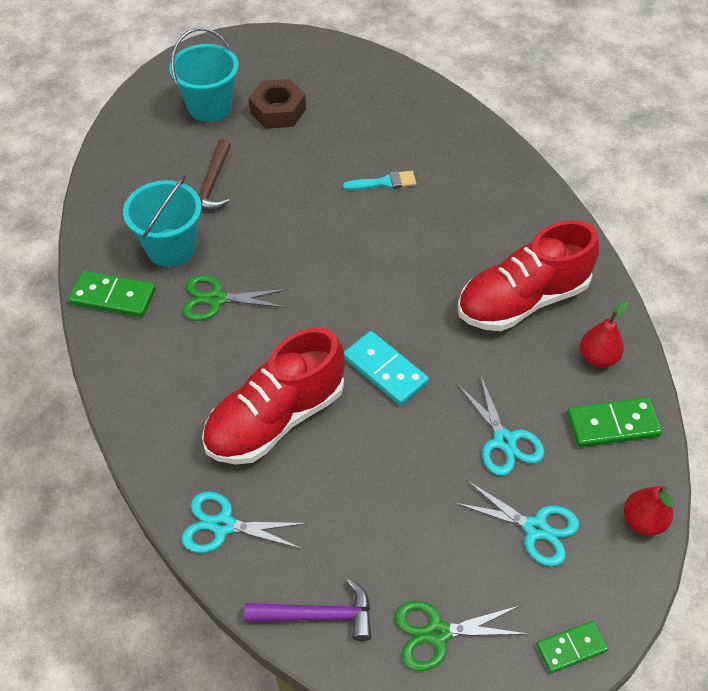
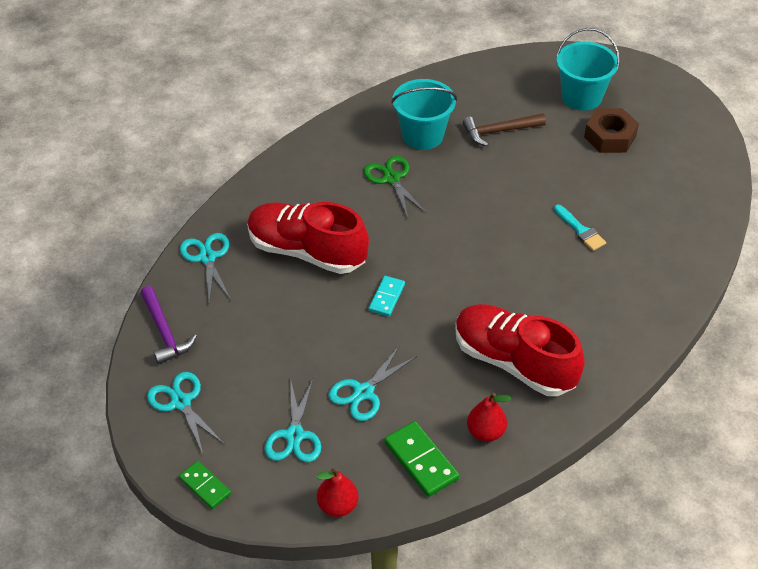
camera: 65 degrees right, 5 degrees down
green domino [68,271,156,317] -> none
turquoise domino [344,331,429,405] -> turquoise domino [369,276,405,317], size x0.65
green scissors [395,601,528,671] -> turquoise scissors [147,372,224,453]

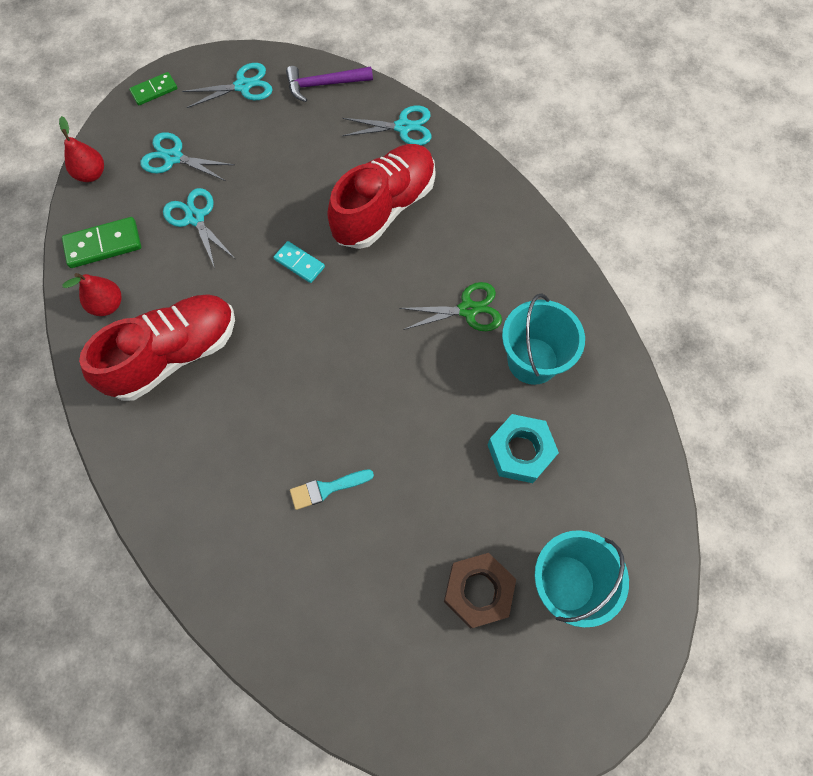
camera: 105 degrees right, 20 degrees up
brown hammer [462,113,546,146] -> turquoise nut [488,414,559,483]

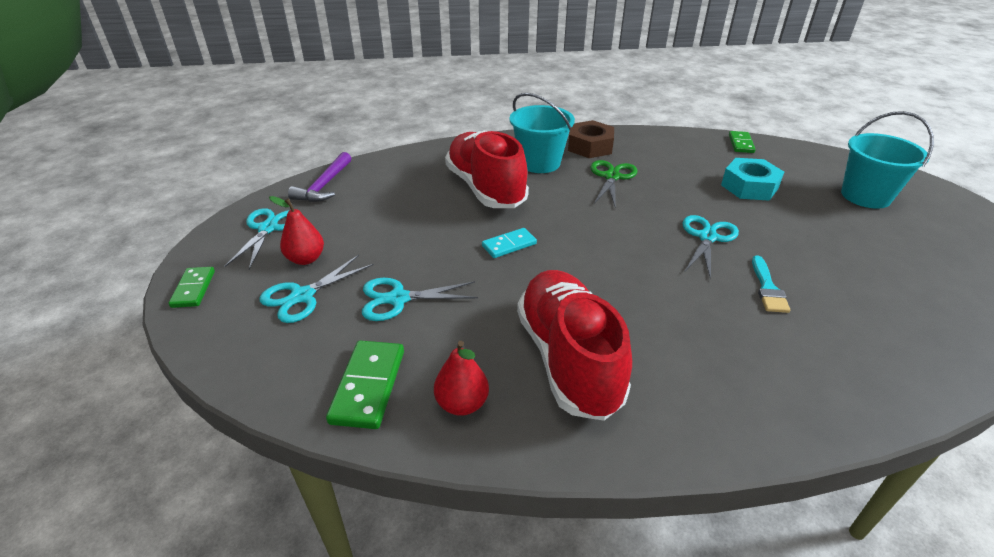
camera: 65 degrees left, 30 degrees down
red pear [59,116,104,182] -> red pear moved to [269,196,324,265]
turquoise scissors [342,106,431,145] -> turquoise scissors moved to [682,215,739,280]
brown nut [444,553,516,629] -> brown nut moved to [568,120,614,158]
turquoise bucket [502,294,585,385] -> turquoise bucket moved to [509,93,575,173]
none -> green domino [729,131,756,153]

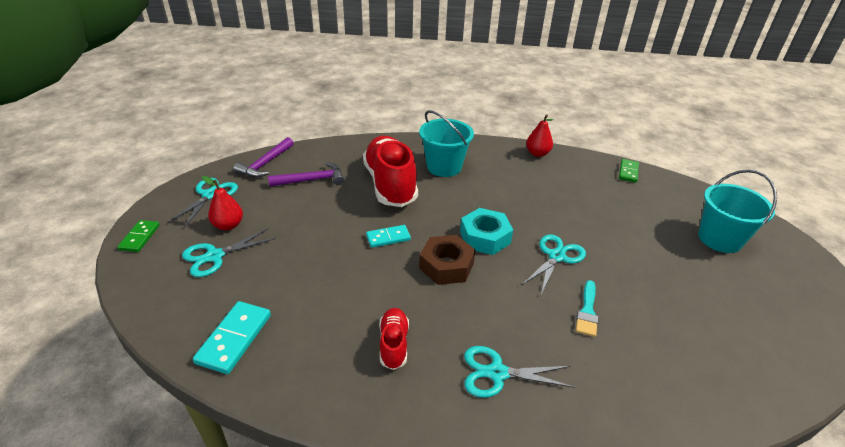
camera: 10 degrees right, 0 degrees up
green domino [326,340,404,429] -> turquoise domino [193,301,271,374]
turquoise scissors [362,278,478,321] -> turquoise scissors moved to [464,346,575,398]
red pear [434,341,489,416] -> red pear moved to [526,114,553,157]
red shoe [517,270,632,421] -> red shoe [379,308,409,370], size x0.48
brown nut [568,120,614,158] -> brown nut moved to [419,235,476,285]
green scissors [590,160,638,208] -> none
turquoise nut [721,158,784,201] -> turquoise nut moved to [460,208,513,255]
none -> purple hammer [268,162,344,187]

